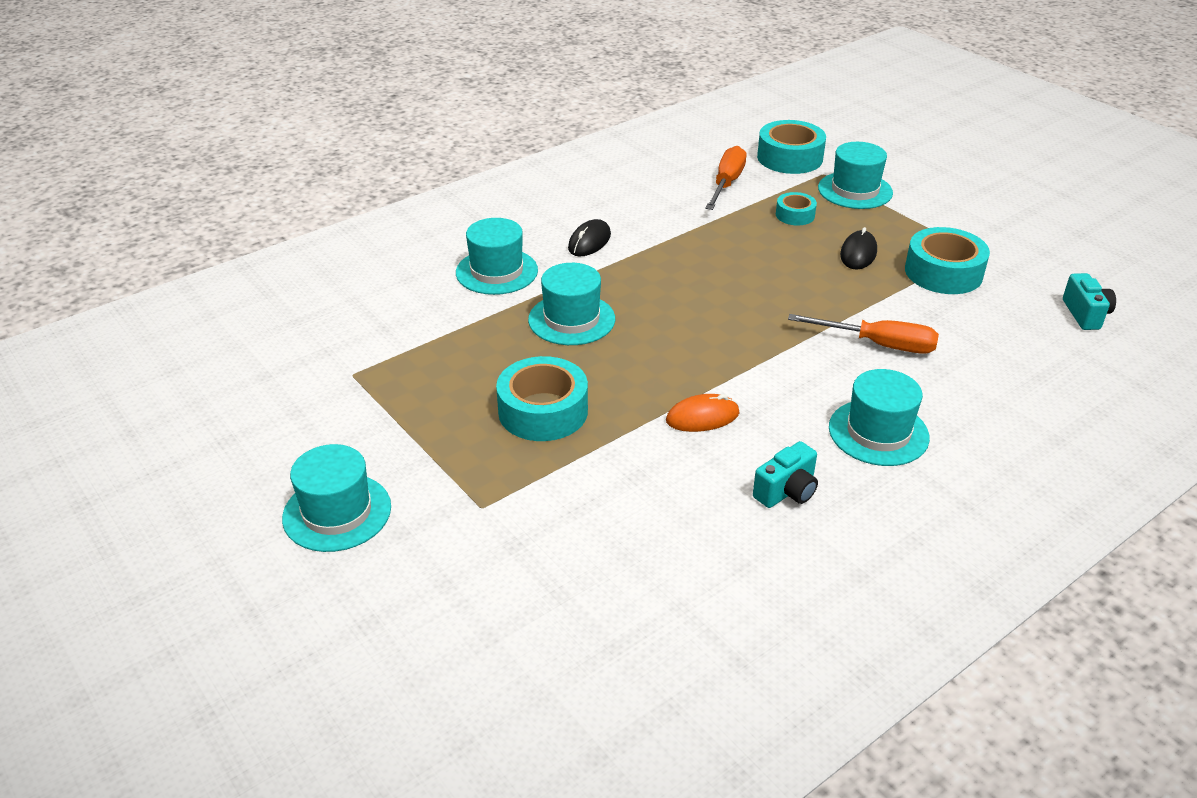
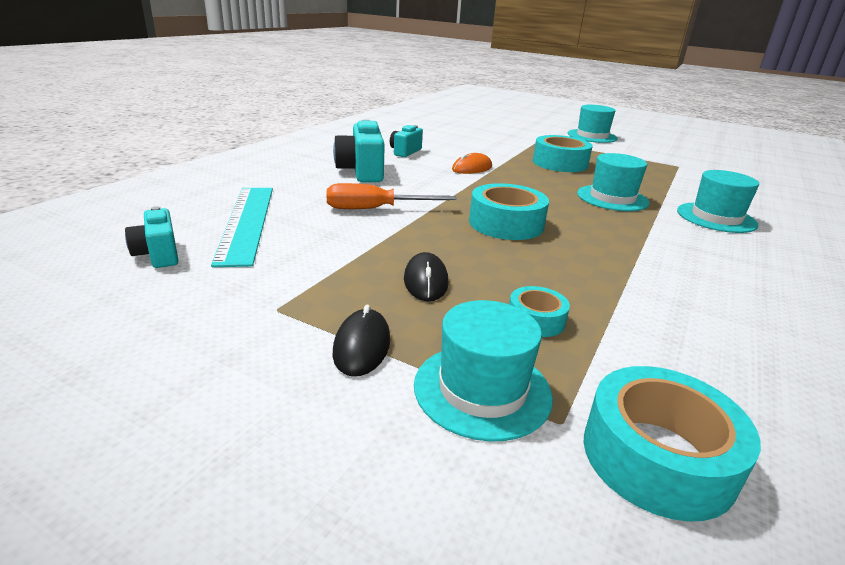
camera: 155 degrees right, 10 degrees down
black mouse [568,219,611,257] -> black mouse moved to [333,305,390,377]
orange screwdriver [705,146,747,210] -> none
turquoise hat [829,369,930,466] -> turquoise camera [333,120,385,182]
turquoise tape [905,227,990,294] -> turquoise tape moved to [469,183,549,240]
none -> turquoise ruler [211,188,273,267]

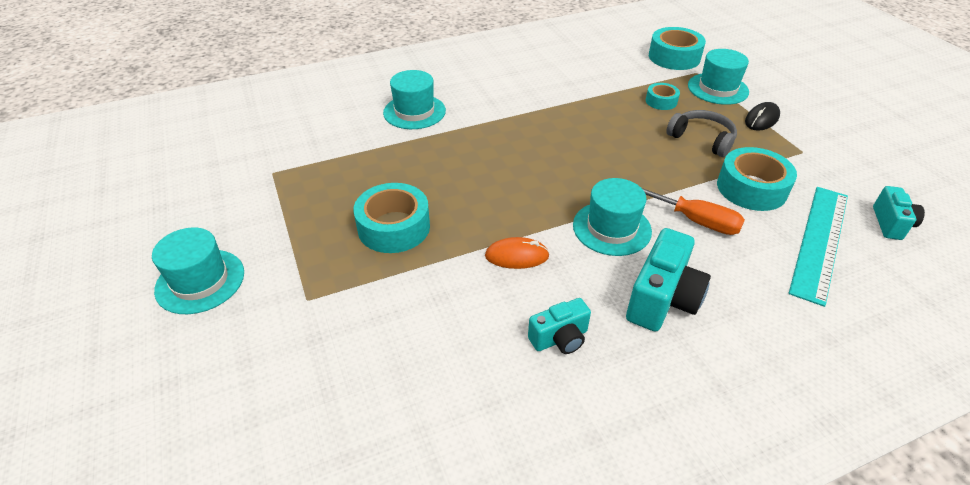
camera: 140 degrees left, 15 degrees up
black mouse [404,252,449,301] -> grey headphones [666,110,737,157]
turquoise tape [469,183,549,240] -> turquoise tape moved to [717,147,797,211]
turquoise hat [577,153,649,211] -> turquoise hat moved to [573,178,652,256]

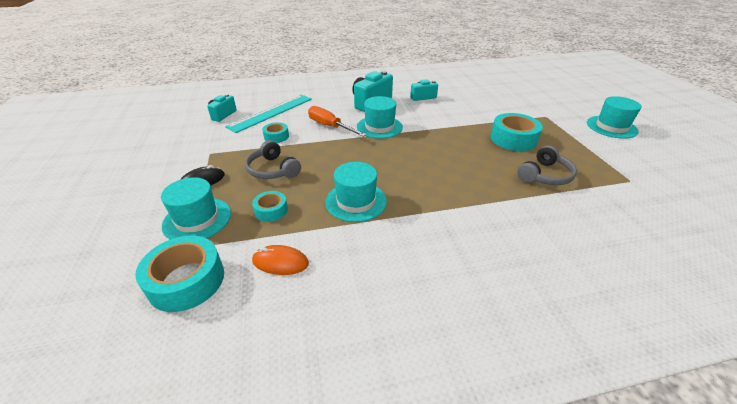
camera: 170 degrees left, 5 degrees down
turquoise hat [383,70,446,129] -> turquoise hat moved to [325,162,387,222]
orange mouse [485,237,550,269] -> orange mouse moved to [252,245,309,275]
turquoise tape [717,147,797,211] -> turquoise tape [262,122,289,143], size x0.55
none -> grey headphones [517,146,577,185]

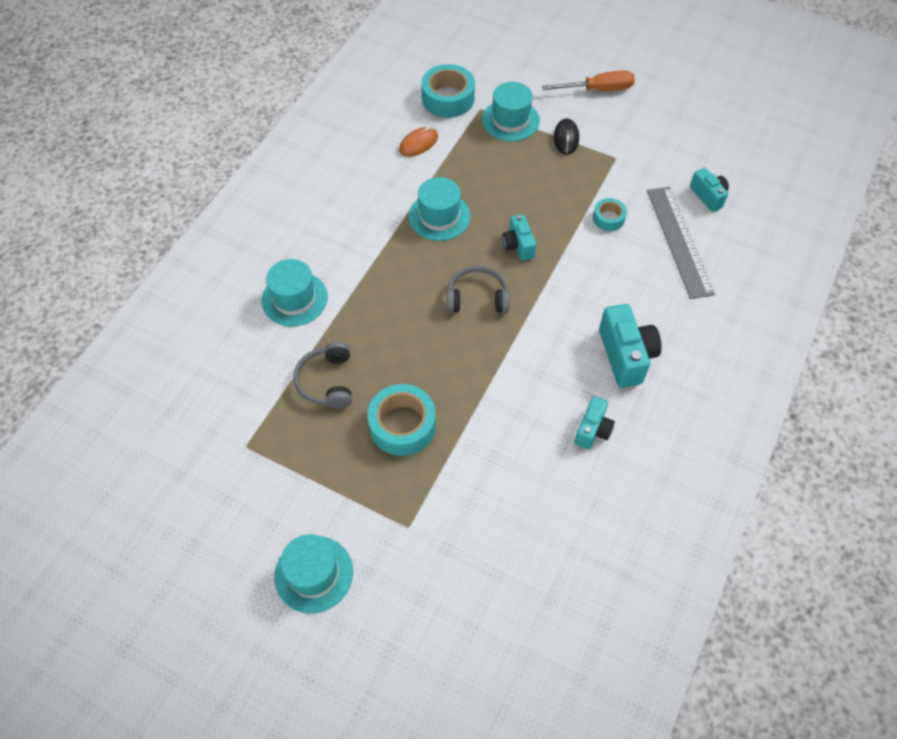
camera: 130 degrees right, 20 degrees up
turquoise ruler [225,95,312,133] -> grey ruler [647,187,715,299]
grey headphones [245,140,301,179] -> grey headphones moved to [446,265,510,313]
turquoise tape [252,191,288,222] -> none
orange screwdriver [308,106,367,137] -> orange screwdriver moved to [542,70,635,91]
turquoise hat [357,96,403,139] -> turquoise hat moved to [261,259,328,326]
none -> turquoise camera [502,214,536,261]

